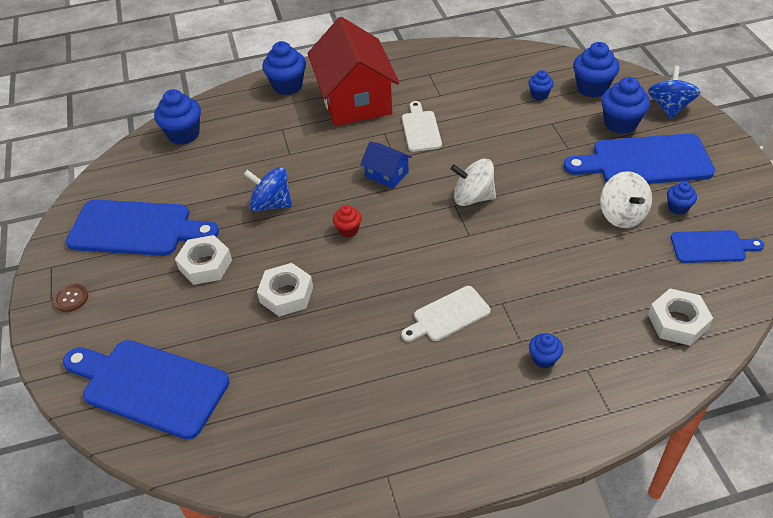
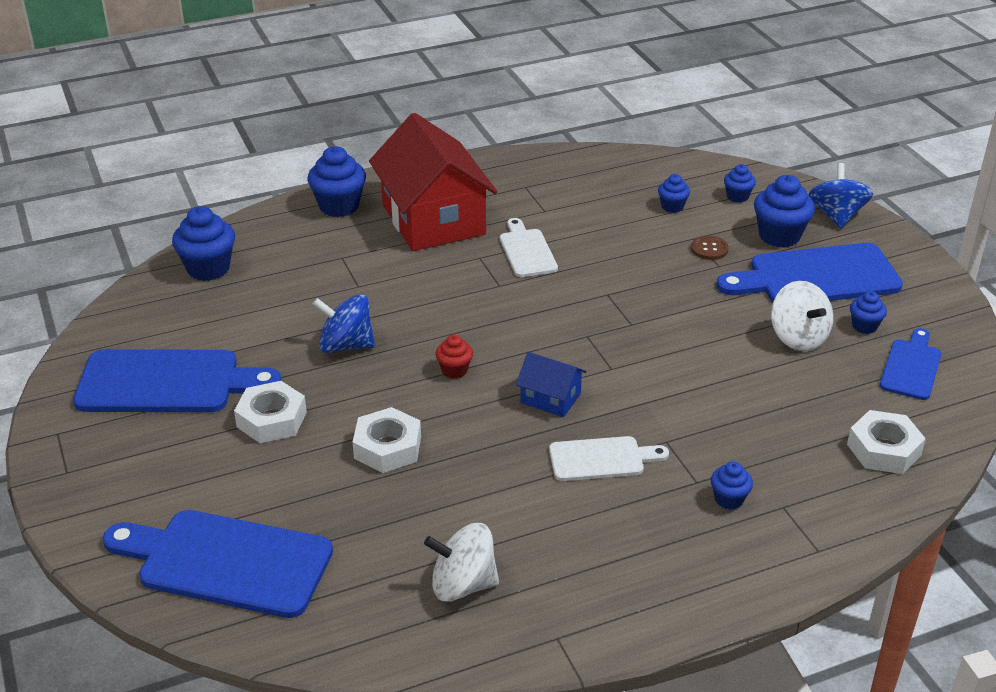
camera: 10 degrees left, 10 degrees down
brown button [53,284,88,312] -> brown button moved to [691,236,729,260]
blue house [360,141,412,189] -> blue house moved to [516,352,587,417]
white cutting board [401,286,491,342] -> white cutting board turned 150 degrees counterclockwise [549,436,669,481]
white spinning top [450,159,496,206] -> white spinning top moved to [424,523,499,602]
blue cupcake [573,42,620,98] -> blue cupcake [724,164,756,203], size x0.55
blue cutting board [671,230,764,263] -> blue cutting board turned 60 degrees counterclockwise [880,328,941,400]

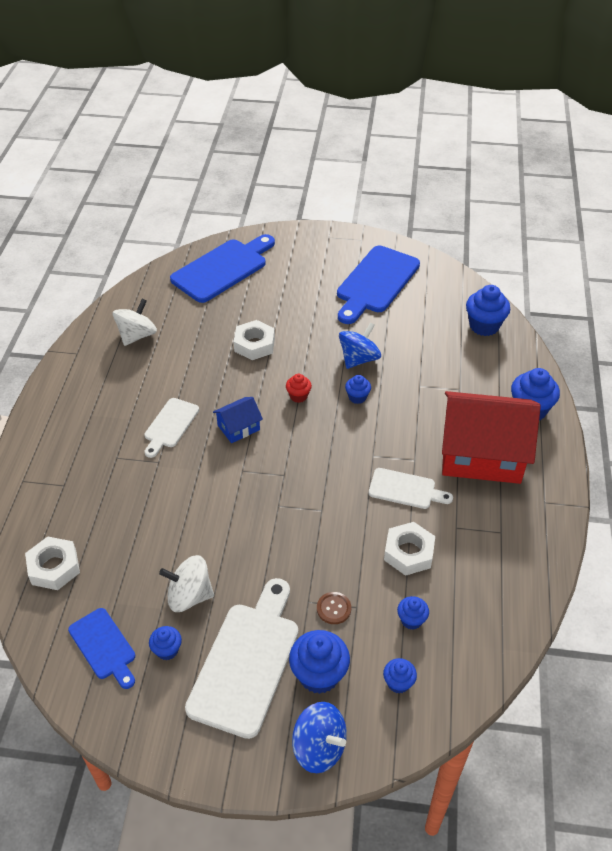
camera: 120 degrees right, 10 degrees up
white nut [234,381,307,443] -> white nut moved to [384,522,435,576]
blue cupcake [711,461,753,510] -> blue cupcake moved to [345,375,371,404]
blue cutting board [716,243,903,302] -> white cutting board [185,578,298,739]

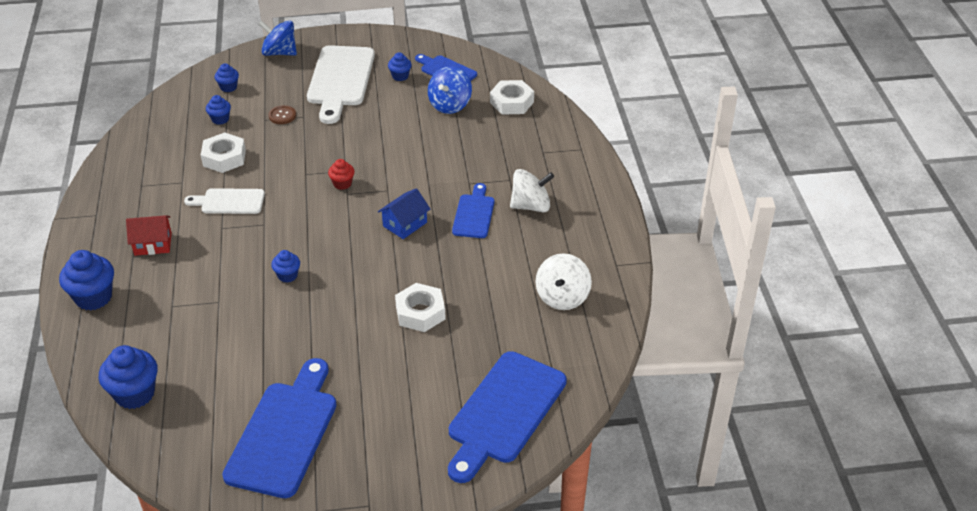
camera: 165 degrees right, 5 degrees down
white cutting board [144,398,199,458] -> blue cutting board [452,183,494,238]
white spinning top [159,555,214,612] -> white spinning top moved to [510,169,554,212]
red cupcake [286,374,312,403] -> red cupcake moved to [328,159,355,190]
blue cupcake [289,630,350,694] -> none
blue spinning top [339,322,381,369] -> blue spinning top moved to [428,66,472,114]
red house [442,391,541,484] -> red house [126,215,172,256], size x0.44

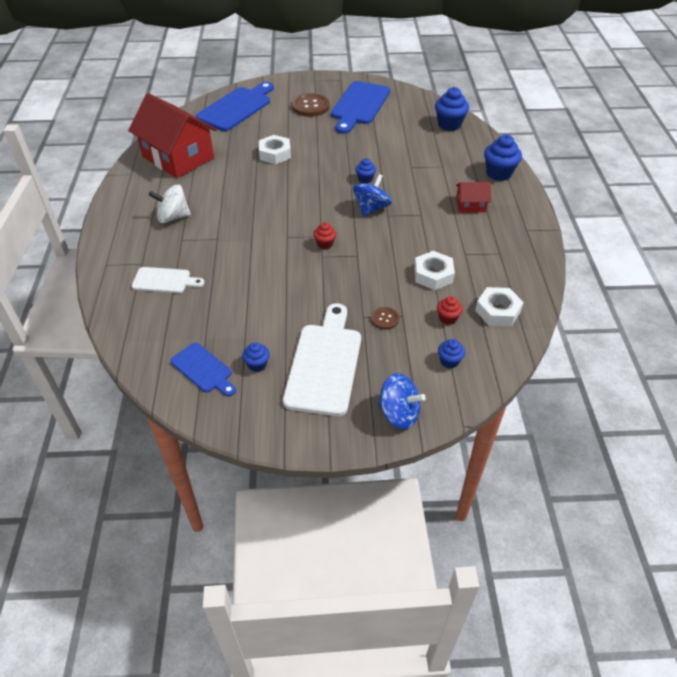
camera: 175 degrees left, 5 degrees up
white cutting board [184,188,265,214] -> white cutting board moved to [132,267,205,293]
blue cupcake [206,95,231,125] -> red cupcake [437,296,463,325]
blue house [378,188,430,239] -> none
blue spinning top [428,66,472,114] -> blue spinning top moved to [353,174,392,217]
blue cutting board [452,183,494,238] -> none
white nut [490,80,534,115] -> white nut moved to [475,287,524,326]
white spinning top [536,253,592,310] -> red house [128,93,217,178]
none -> brown button [292,93,330,117]

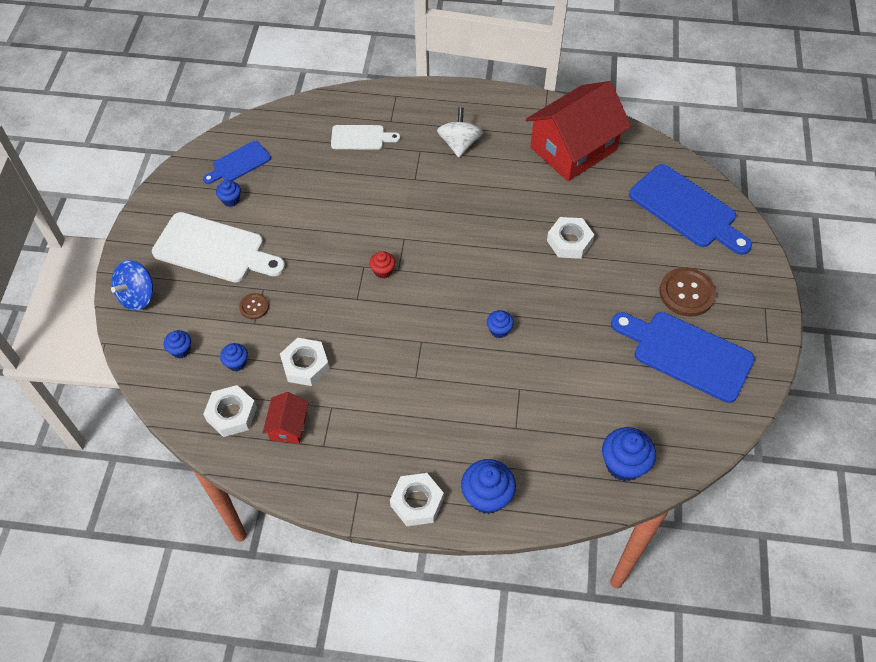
camera: 100 degrees right, 10 degrees up
white cutting board [132,267,205,293] -> white cutting board turned 105 degrees counterclockwise [331,125,400,150]
blue spinning top [353,174,392,217] -> none
red cupcake [437,296,463,325] -> blue cupcake [220,343,248,371]
red house [456,182,491,213] -> red house moved to [263,392,309,444]
none -> white nut [390,473,444,526]

